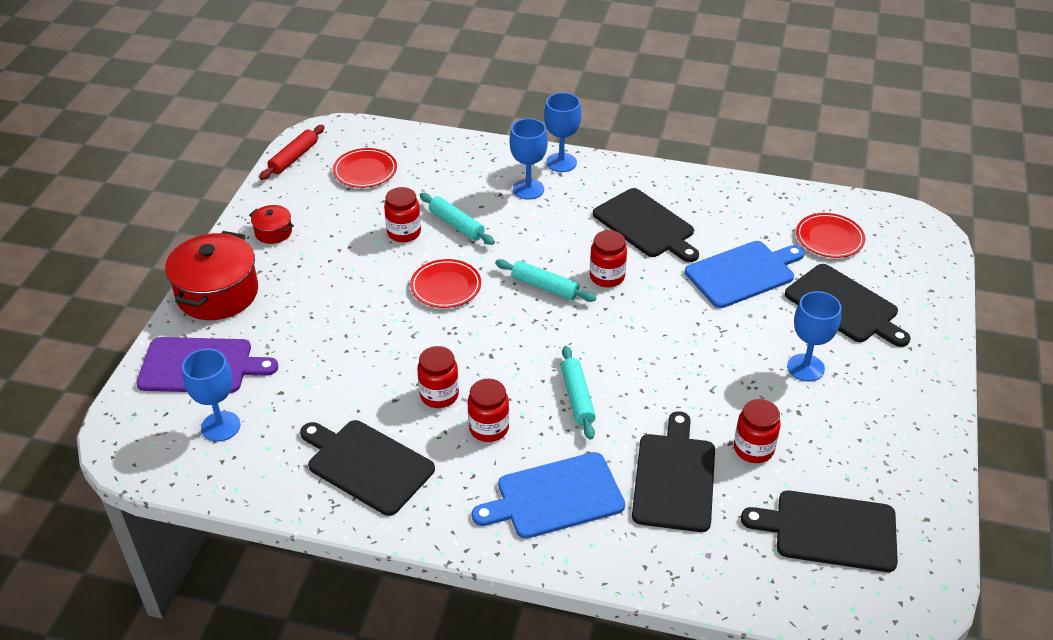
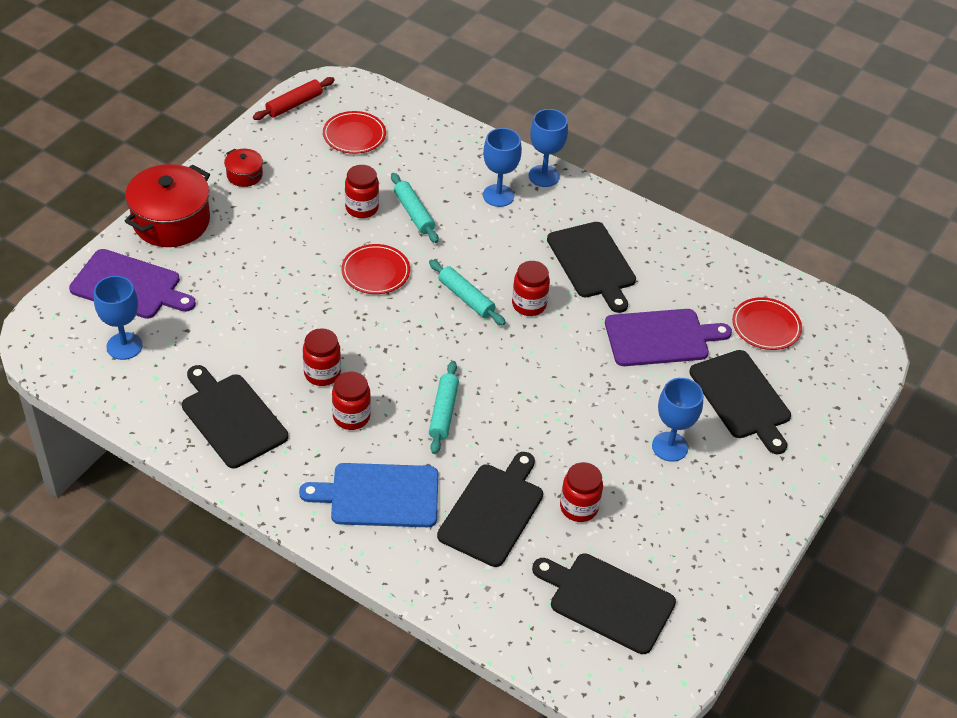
camera: 15 degrees right, 5 degrees up
blue cutting board [685,241,804,308] -> purple cutting board [605,309,732,366]

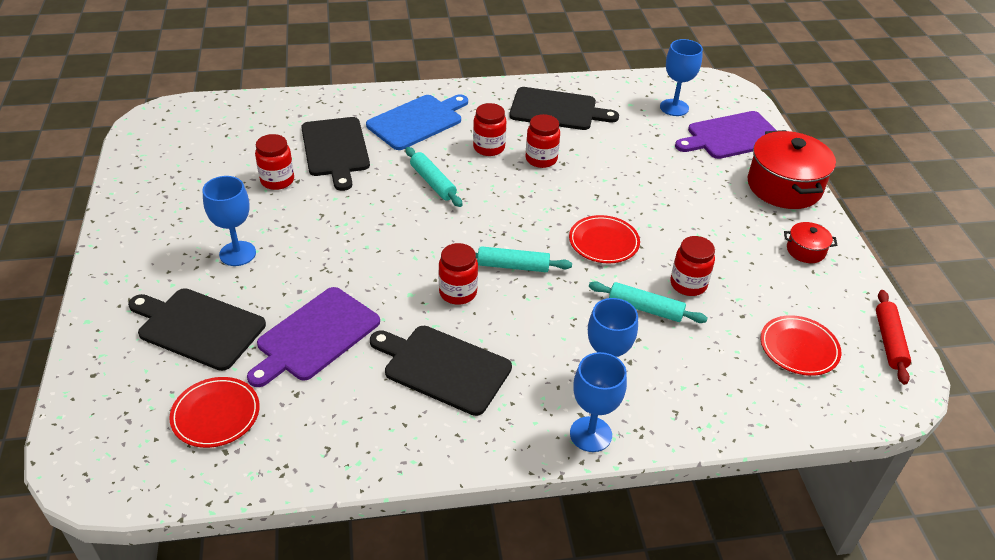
camera: 140 degrees right, 5 degrees down
black cutting board [532,553,676,654] -> none

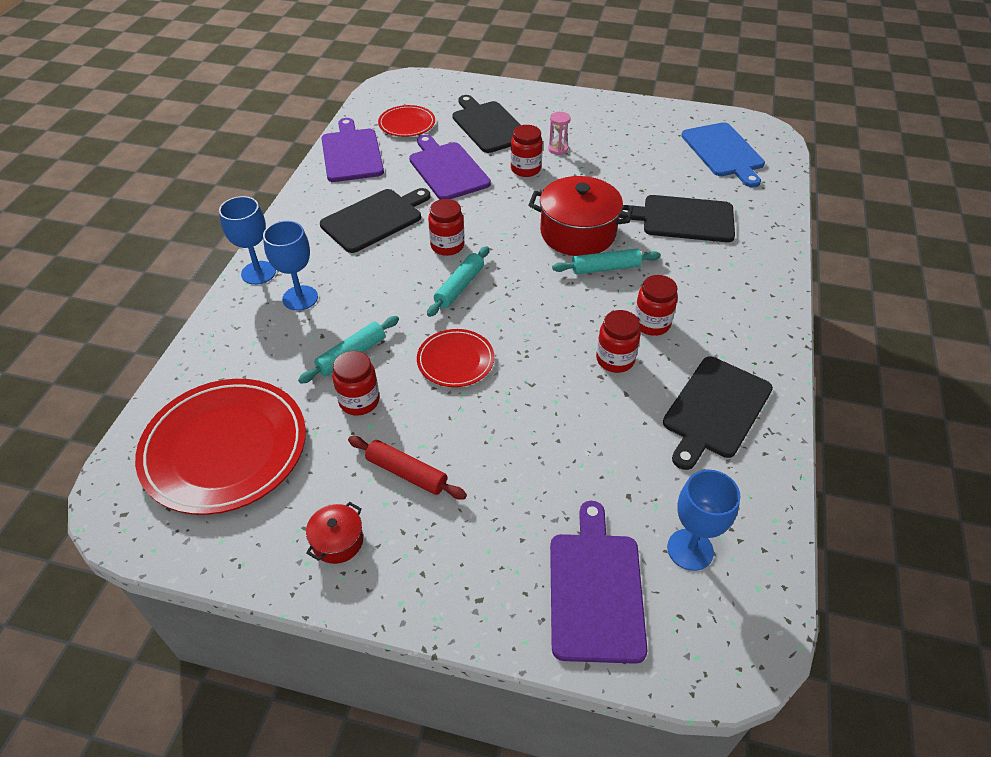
camera: 115 degrees right, 5 degrees up
black cutting board [128,288,266,371] -> black cutting board turned 75 degrees counterclockwise [452,95,521,153]
blue goblet [202,176,256,266] -> pink hourglass [548,112,571,155]
red jar [255,134,294,190] -> red jar moved to [511,125,543,177]
blue cutting board [366,95,468,150] -> blue cutting board moved to [681,122,765,187]
red pot [748,130,836,209] -> red pot moved to [528,176,633,256]
red plate [760,315,841,376] -> red plate [135,379,306,515], size x1.92
red rolling pin [876,290,911,384] -> red rolling pin moved to [348,436,467,499]
none -> purple cutting board [321,118,384,182]

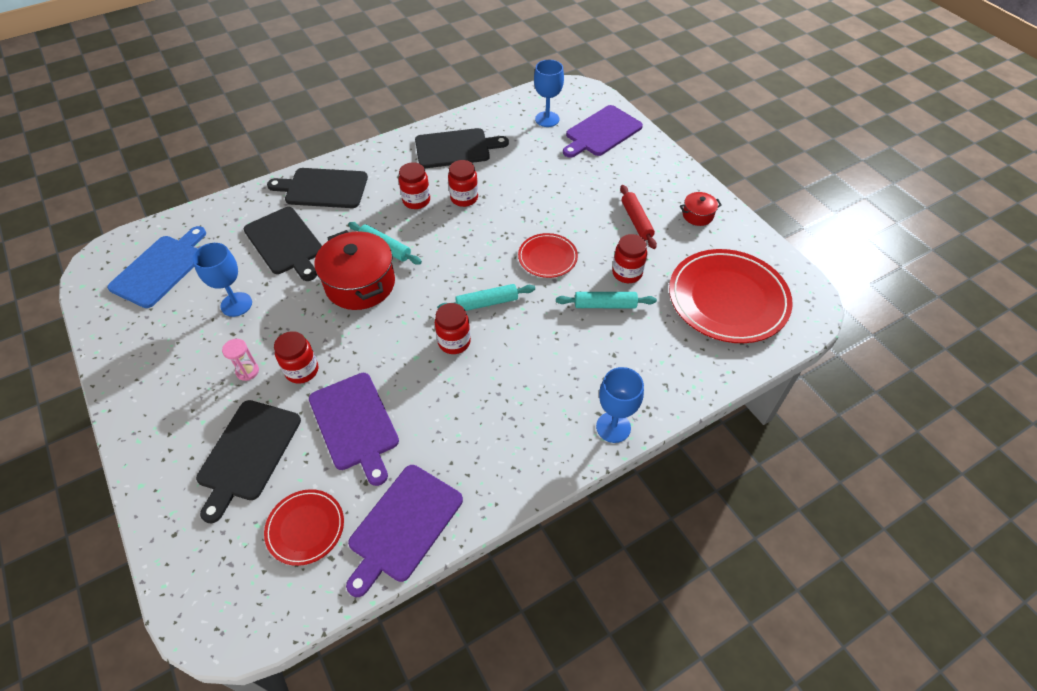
camera: 135 degrees left, 5 degrees up
blue goblet [263,221,318,311] -> blue goblet moved to [192,243,252,317]
black cutting board [320,188,430,253] -> black cutting board moved to [267,168,368,208]
purple cutting board [409,135,491,200] -> purple cutting board turned 45 degrees counterclockwise [309,373,399,486]

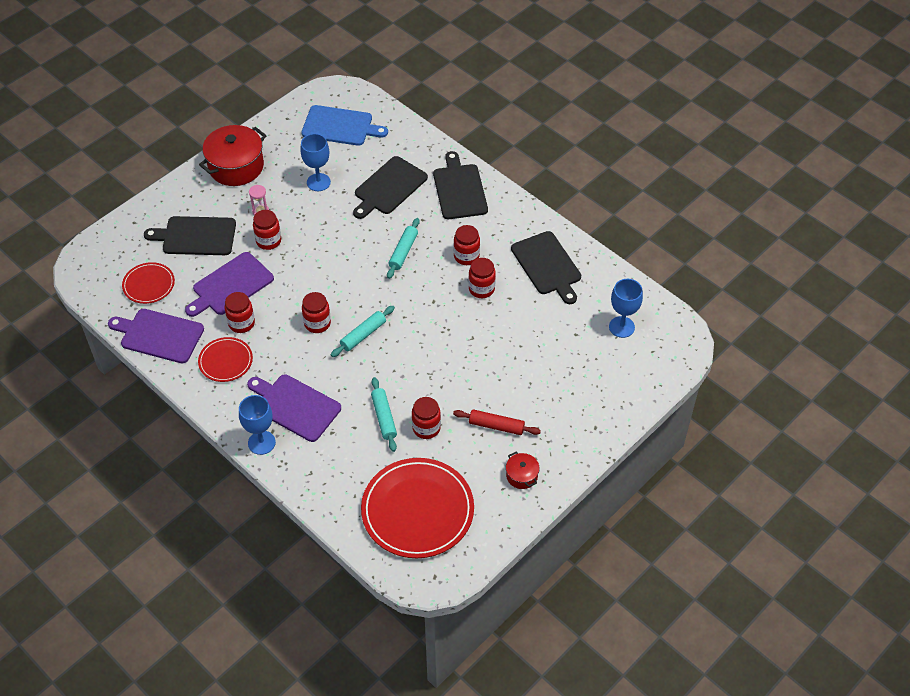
camera: 75 degrees right, 0 degrees up
red pot [314,230,395,310] -> red pot moved to [199,125,267,186]
turquoise rolling pin [437,284,535,311] -> turquoise rolling pin turned 75 degrees clockwise [331,306,395,357]
red plate [518,233,578,278] -> red plate moved to [198,337,253,382]
purple cutting board [563,105,643,158] -> purple cutting board moved to [247,374,341,442]
red rolling pin [620,185,657,249] -> red rolling pin turned 45 degrees clockwise [453,409,541,435]
none -> red jar [225,292,255,333]

